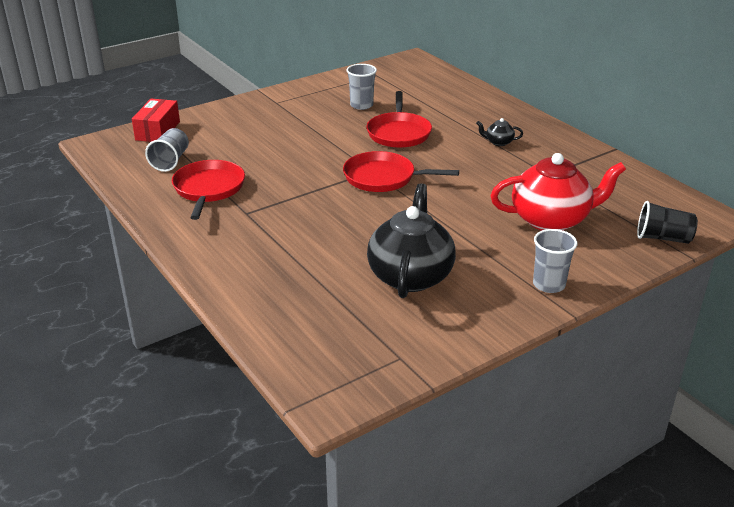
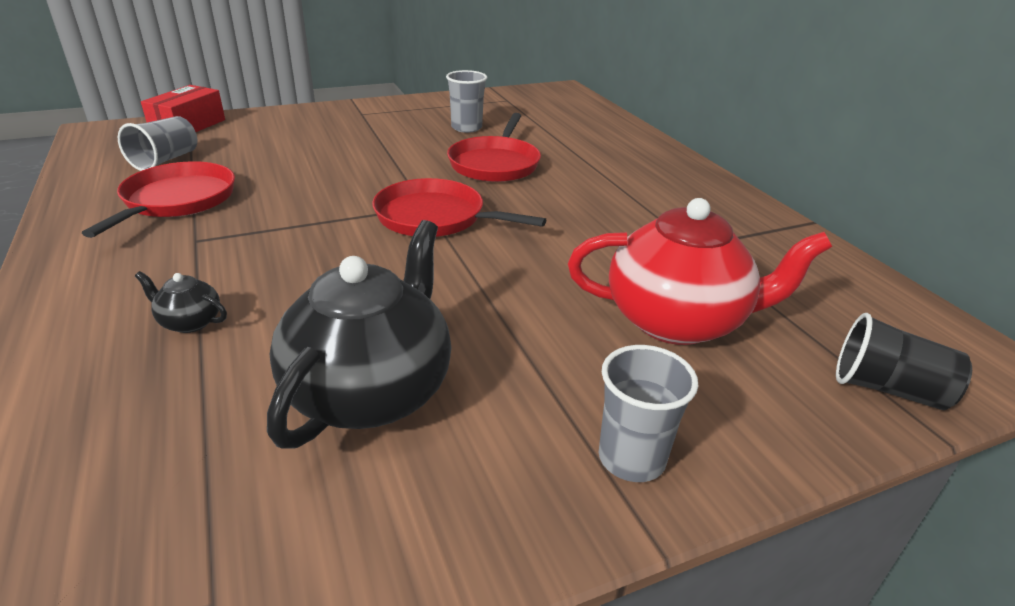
camera: 10 degrees right, 0 degrees up
black teapot [476,118,523,146] -> black teapot moved to [135,271,227,333]

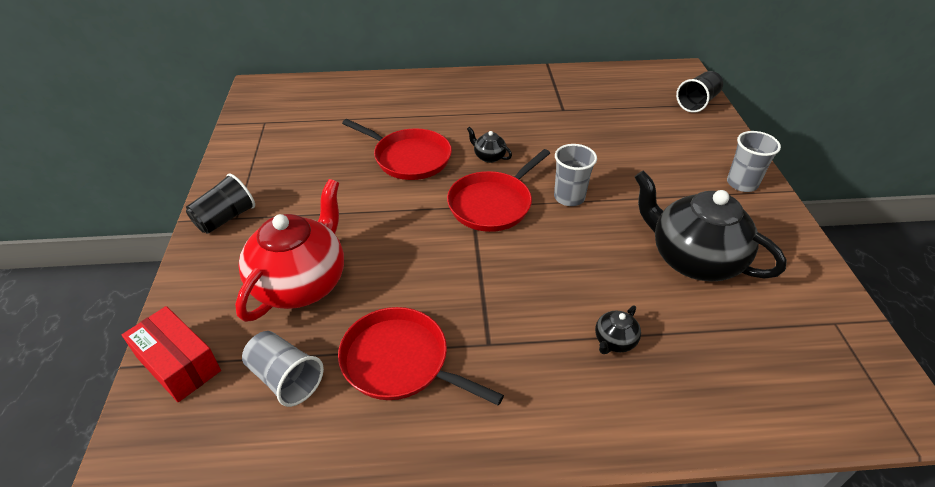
camera: 70 degrees left, 10 degrees up
grey cup [446,70,487,133] -> grey cup moved to [554,144,597,206]
red teapot [568,198,832,345] -> red teapot moved to [235,179,344,322]
none -> black cup [186,173,255,234]
none -> black teapot [467,127,512,163]

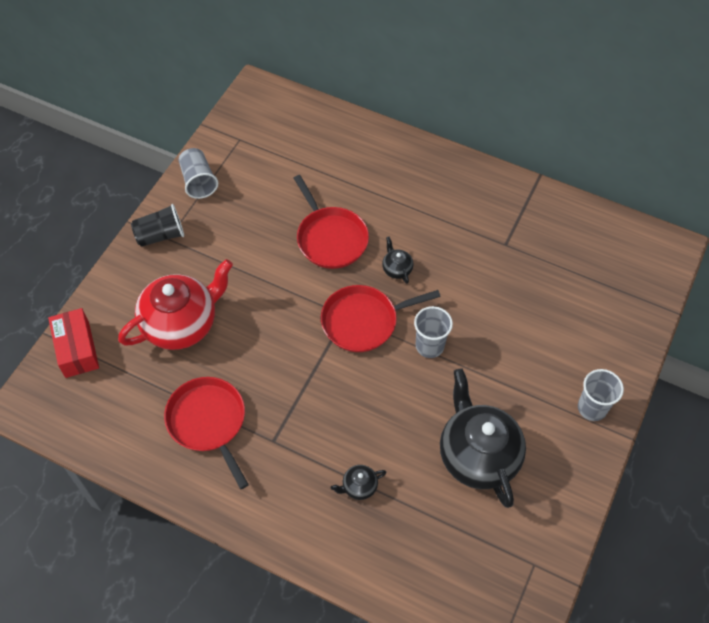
camera: 30 degrees right, 15 degrees up
grey cup [242,331,324,407] -> grey cup moved to [178,148,218,199]
black cup [676,71,723,113] -> none

